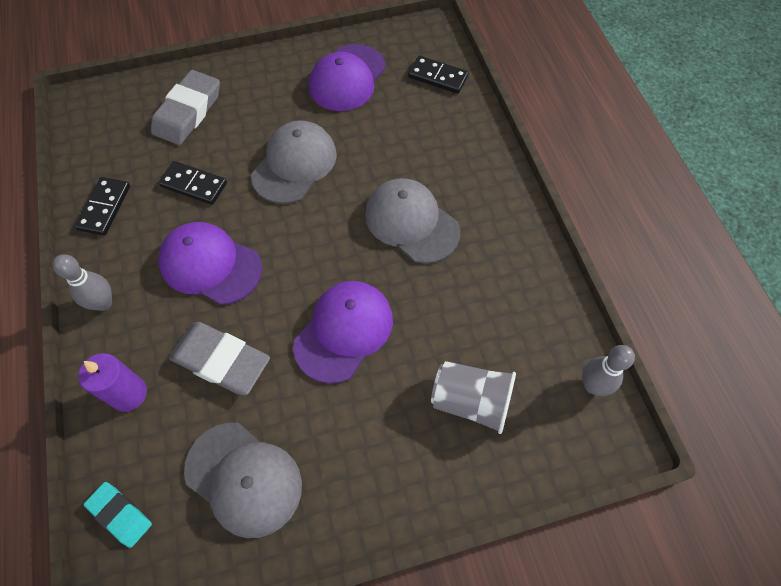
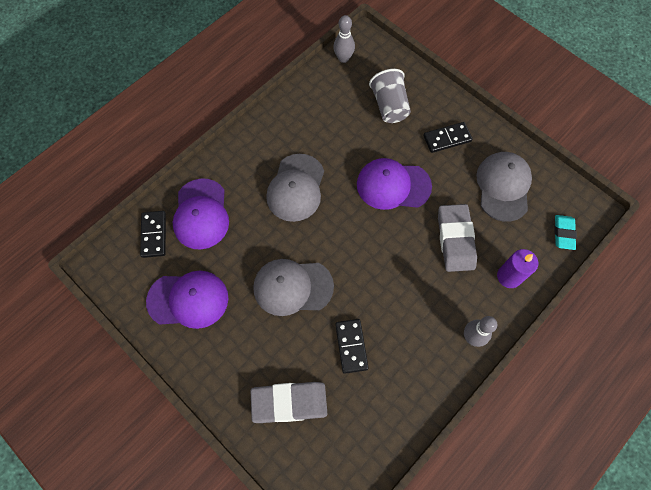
camera: 120 degrees left, 5 degrees up
black domino [74,177,130,236] -> black domino moved to [423,122,473,153]
purple cap [158,222,262,305] -> purple cap moved to [173,178,229,250]

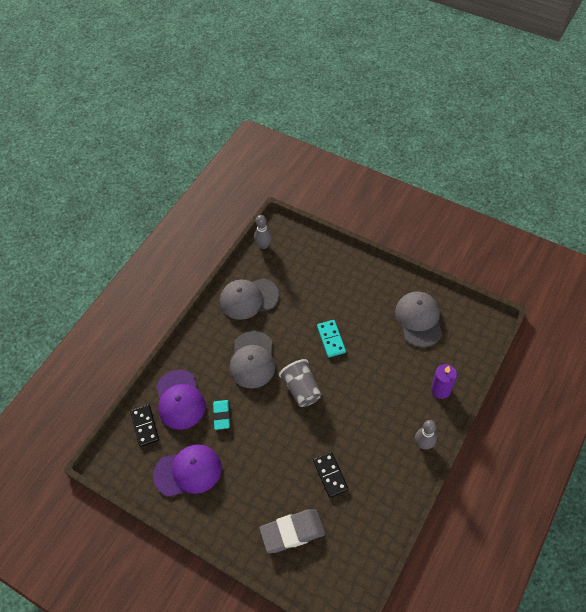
camera: 10 degrees left, 10 degrees down
grey cap [253,259,334,316] -> grey cap moved to [220,278,279,320]
purple cap [357,158,432,210] -> turquoise domino [317,320,346,358]
grey cup [369,69,411,123] -> grey cup moved to [279,359,322,407]
black domino [423,122,473,153] -> none
grey eraser [438,204,477,272] -> none
turquoise eraser [554,215,577,250] -> turquoise eraser moved to [213,400,230,430]

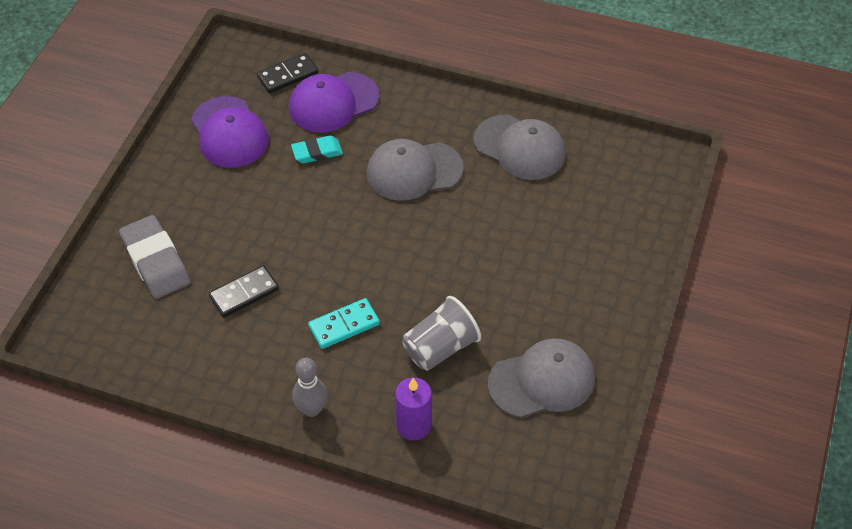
camera: 75 degrees right, 5 degrees down
grey cap [220,278,279,320] -> grey cap turned 150 degrees clockwise [474,114,566,180]
grey bowling pin [254,215,272,249] -> none
grey cup [279,359,322,407] -> grey cup moved to [402,296,481,371]
turquoise domino [317,320,346,358] -> turquoise domino moved to [308,298,380,349]

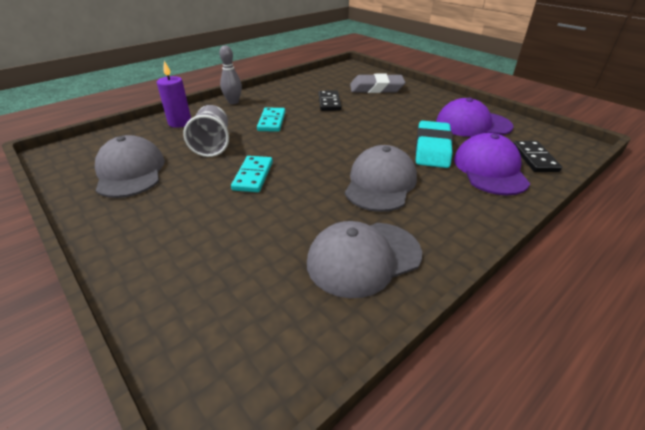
camera: 120 degrees right, 15 degrees down
turquoise eraser [291,135,343,163] -> turquoise eraser [415,121,453,168], size x1.70
grey cap [488,338,595,418] -> grey cap turned 150 degrees clockwise [95,135,165,198]
none -> turquoise domino [231,156,273,192]

